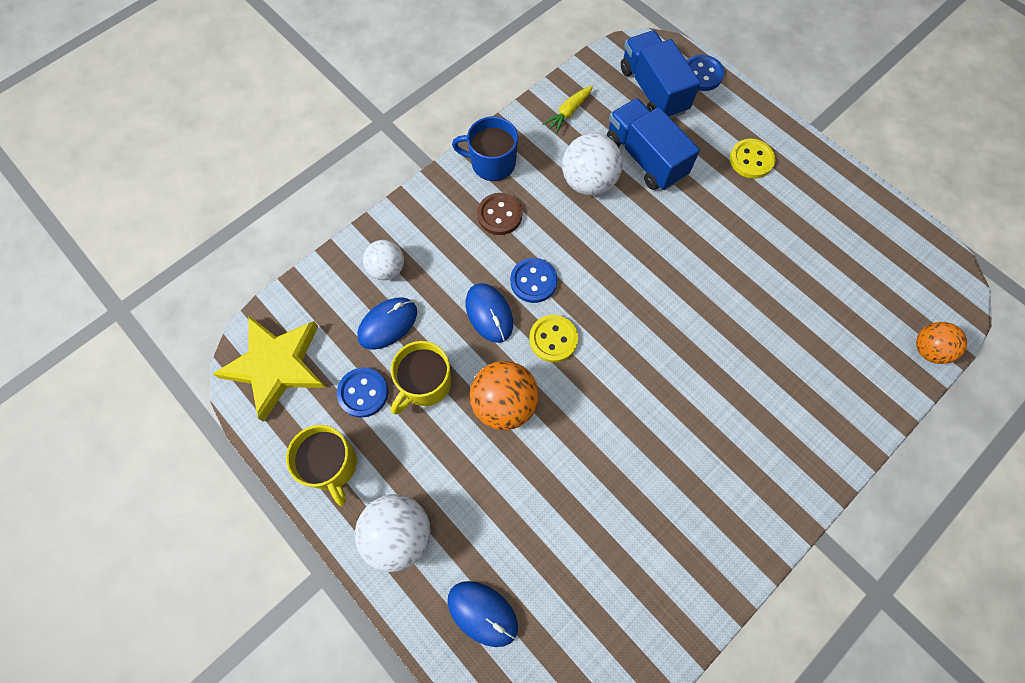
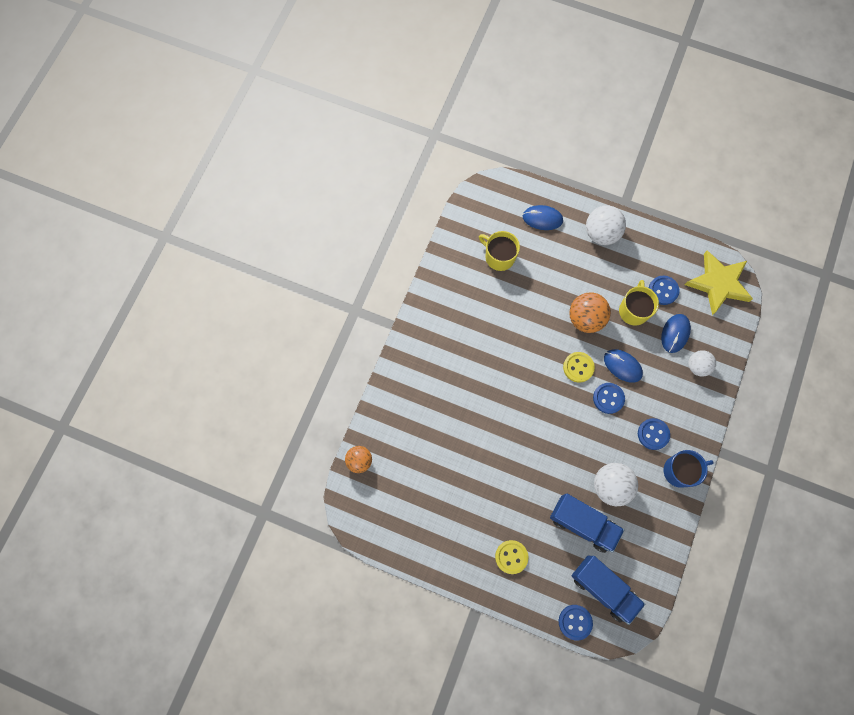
camera: 155 degrees right, 5 degrees up
yellow mug [286,425,357,506] -> yellow mug moved to [479,231,520,271]
brown button [477,193,522,235] -> blue button [638,418,670,450]
yellow carrot [542,86,593,134] -> none

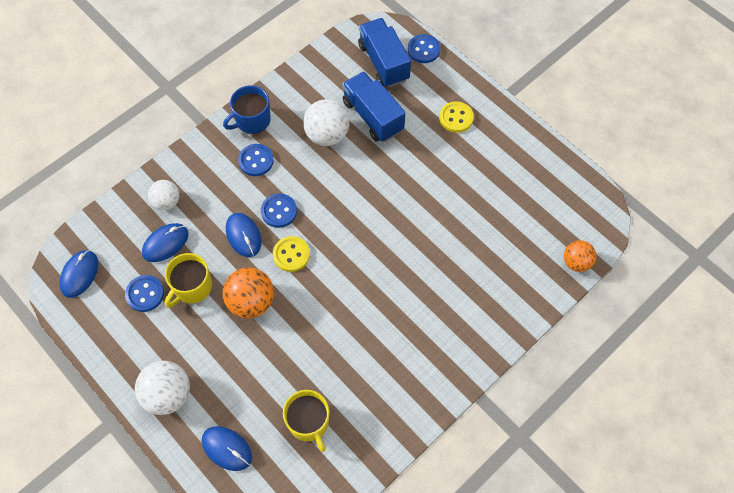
camera: 155 degrees left, 10 degrees down
blue mug [664,450,714,488] -> blue mug turned 45 degrees counterclockwise [223,85,271,134]
yellow star [685,250,753,315] -> blue mouse [59,250,98,298]

